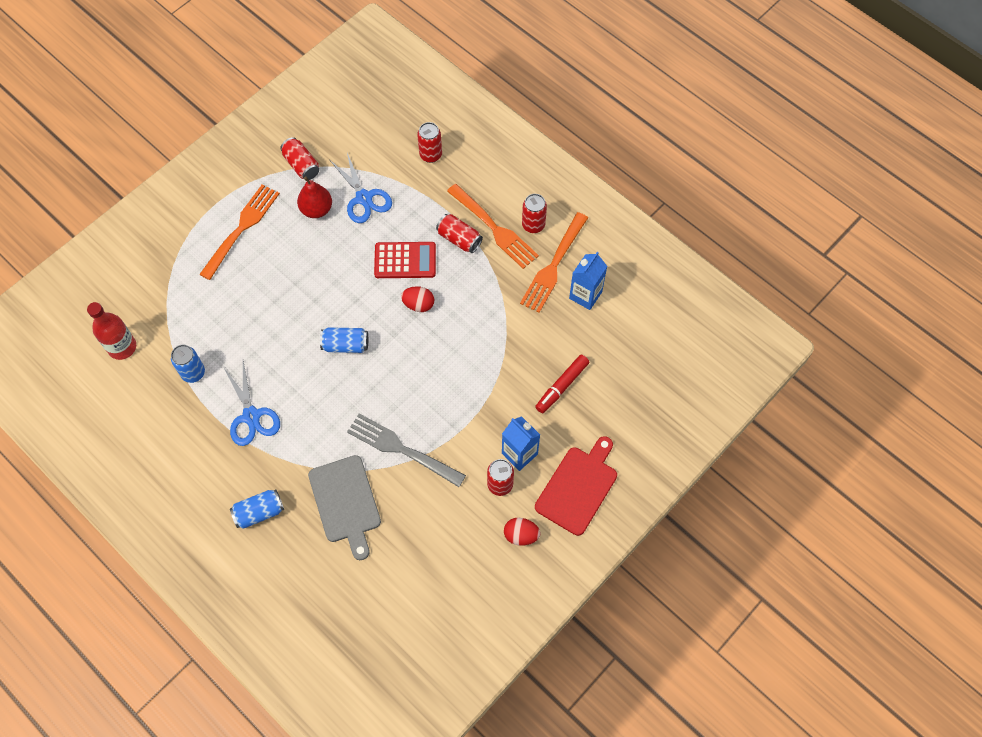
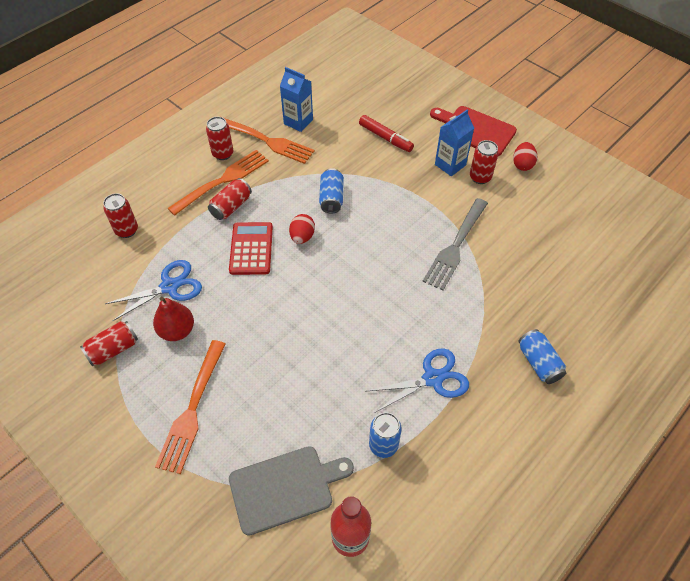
camera: 90 degrees left, 10 degrees down
orange fork [199,184,280,280] -> orange fork turned 105 degrees counterclockwise [155,340,226,474]
grey cutting board [308,455,381,560] -> grey cutting board moved to [229,446,354,536]
blue can [320,327,368,353] -> blue can moved to [319,168,344,214]

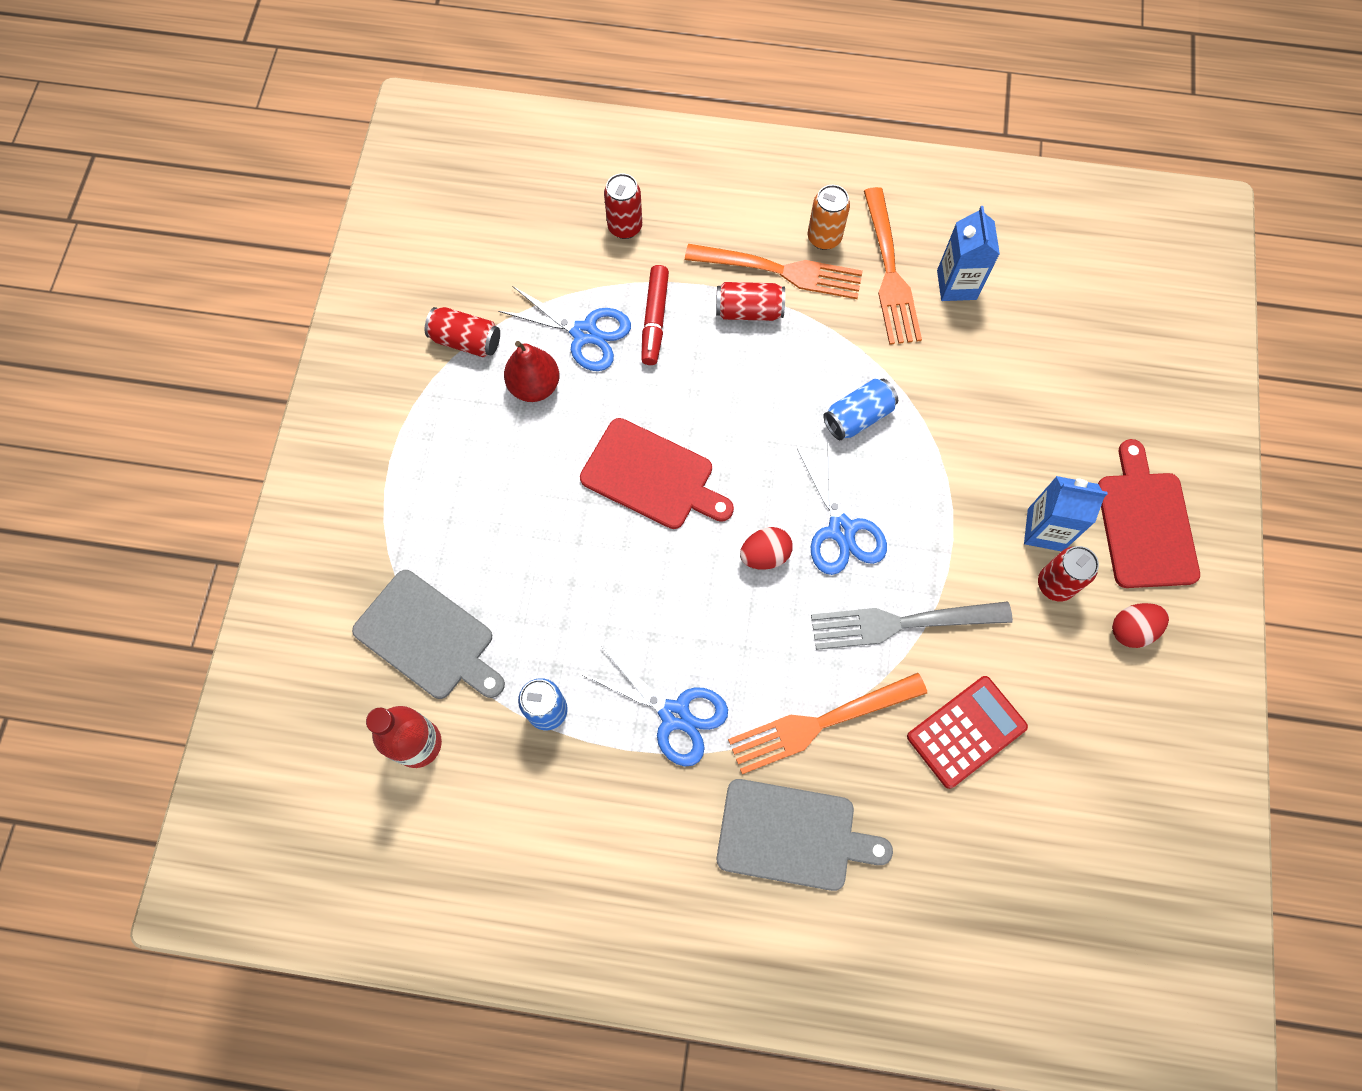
camera: 55 degrees right, 15 degrees up
orange fork [155,340,226,474] -> orange fork moved to [728,673,927,774]
red can [206,117,233,160] -> orange can [808,185,850,250]
red calculator [229,222,273,275] -> red calculator moved to [907,676,1028,789]
red egg [289,214,315,244] -> red egg moved to [740,527,793,570]
red marker [359,115,414,152] -> red marker moved to [641,265,669,365]
blue can [518,329,567,384] -> grey cutting board [717,779,893,891]
none -> red cutting board [580,418,734,529]
none -> blue scissors [797,443,887,575]

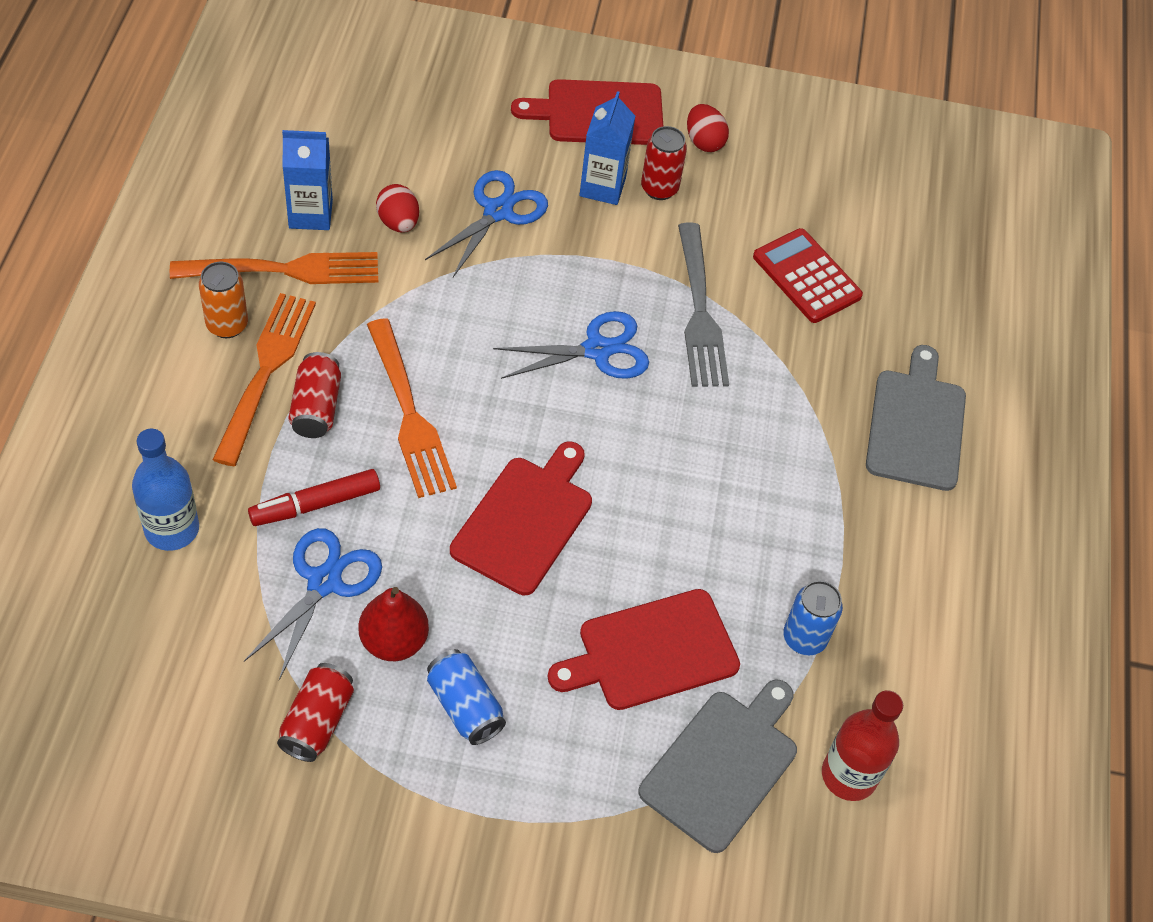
camera: 95 degrees left, 15 degrees down
blue scissors [583,646,728,766] -> blue scissors moved to [425,170,548,277]
red can [604,173,642,239] -> blue bottle [132,429,199,551]
red marker [641,265,669,365] -> red marker turned 150 degrees clockwise [248,469,380,526]
orange fork [728,673,927,774] -> orange fork moved to [367,318,457,498]
red egg [740,527,793,570] -> red egg moved to [376,184,419,232]
blue can [823,379,898,440] -> blue can moved to [427,649,506,745]
none -> red cutting board [548,589,740,710]

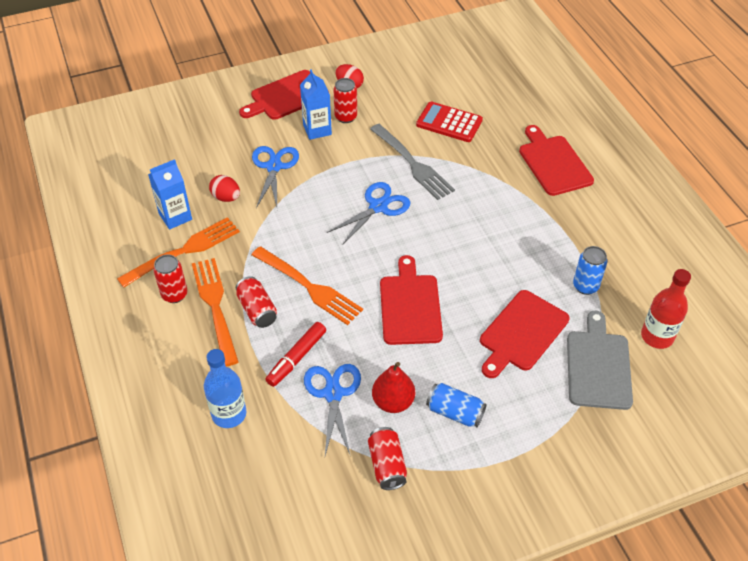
camera: 25 degrees left, 5 degrees down
orange can [199,262,248,338] -> red can [153,255,188,303]
grey cutting board [866,345,966,491] -> red cutting board [519,125,594,196]

